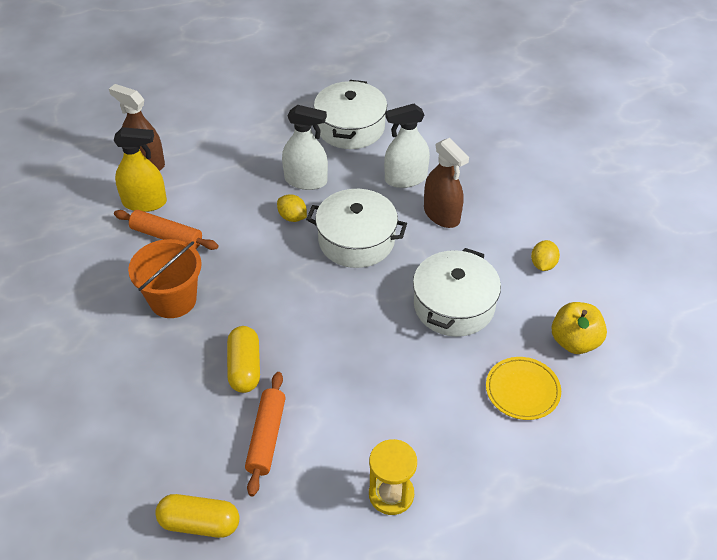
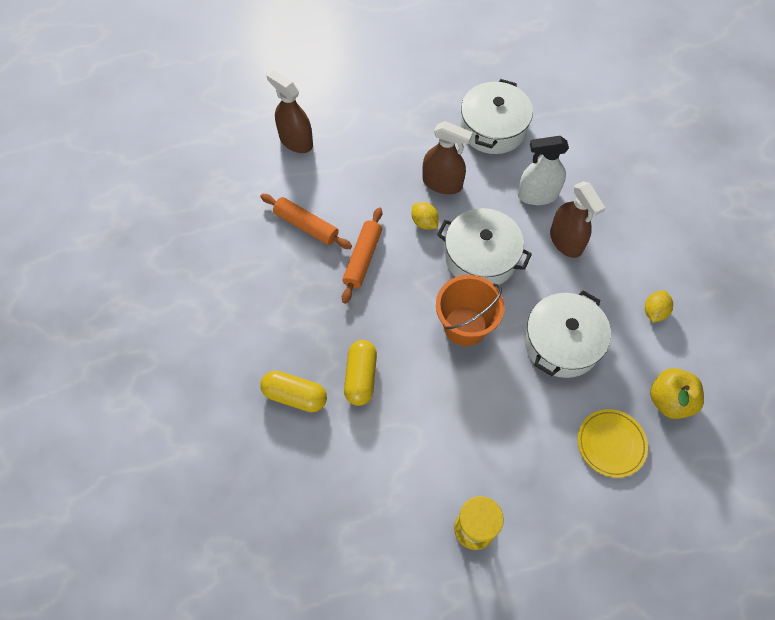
camera: 10 degrees right, 15 degrees up
yellow spray bottle [113,127,167,212] -> none
orange bucket [128,239,202,318] -> orange bucket moved to [436,275,505,346]
yellow capsule [155,494,240,538] -> yellow capsule moved to [260,371,327,412]
orange rolling pin [245,372,286,496] -> orange rolling pin moved to [342,207,382,304]
white spray bottle [282,105,328,190] -> brown spray bottle [423,121,473,194]

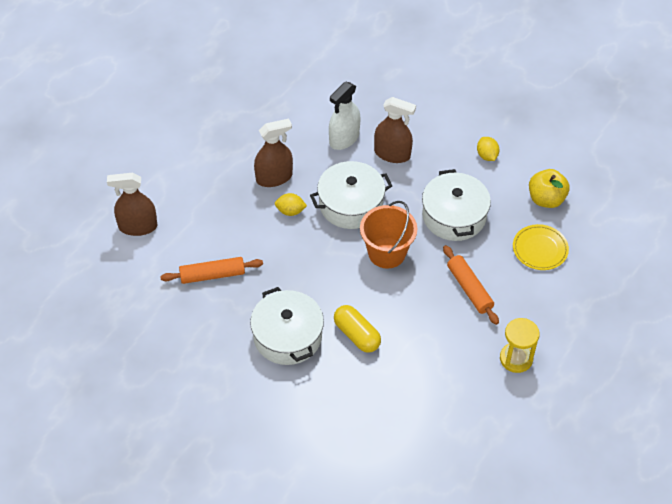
camera: 45 degrees left, 10 degrees down
yellow capsule [260,371,327,412] -> none
orange rolling pin [342,207,382,304] -> orange rolling pin moved to [443,245,499,325]
white pot [461,79,533,154] -> white pot moved to [250,287,324,365]

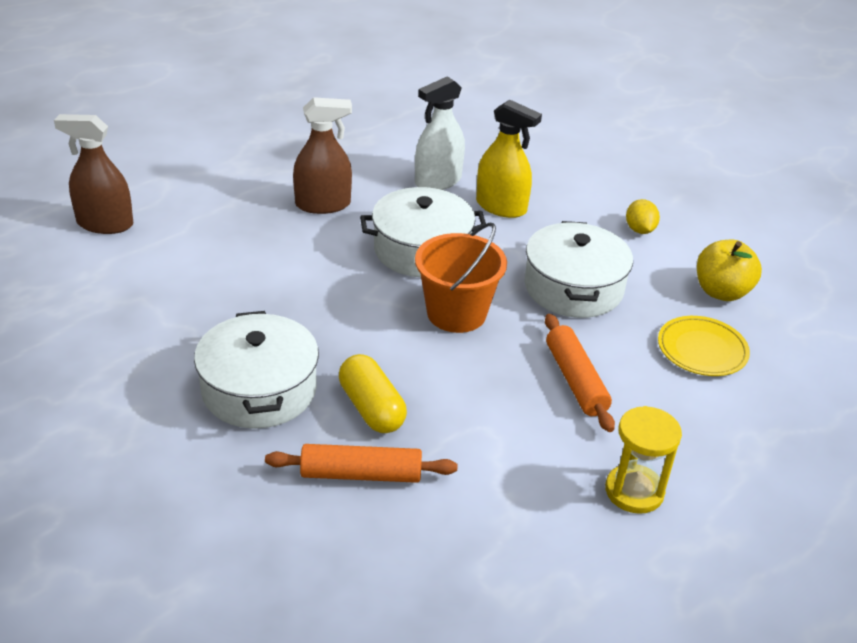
camera: 10 degrees right, 15 degrees down
orange rolling pin [160,257,263,284] -> orange rolling pin moved to [265,444,457,483]
yellow lemon [275,193,307,216] -> none
brown spray bottle [374,97,416,163] -> yellow spray bottle [476,100,542,218]

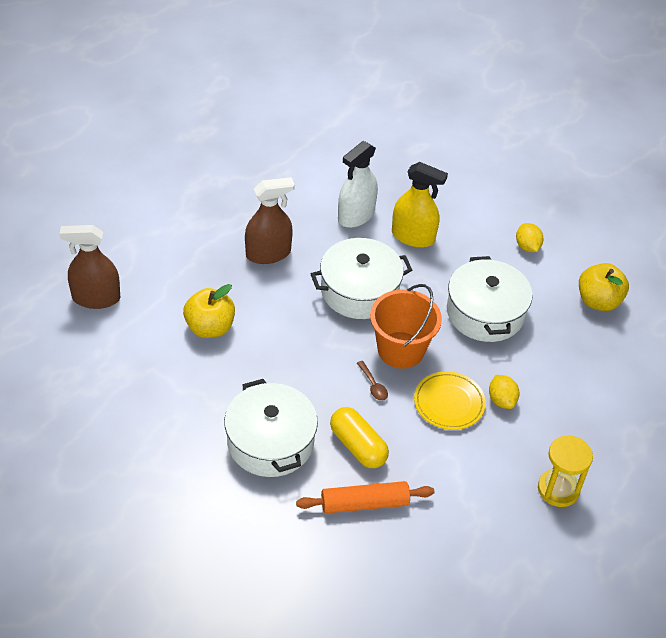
camera: 10 degrees left, 10 degrees up
orange rolling pin [545,314,615,432] -> yellow lemon [489,375,519,409]
yellow plate [658,316,750,376] -> yellow plate moved to [414,371,486,430]
none -> yellow apple [183,284,235,338]
none -> brown spoon [357,361,388,401]

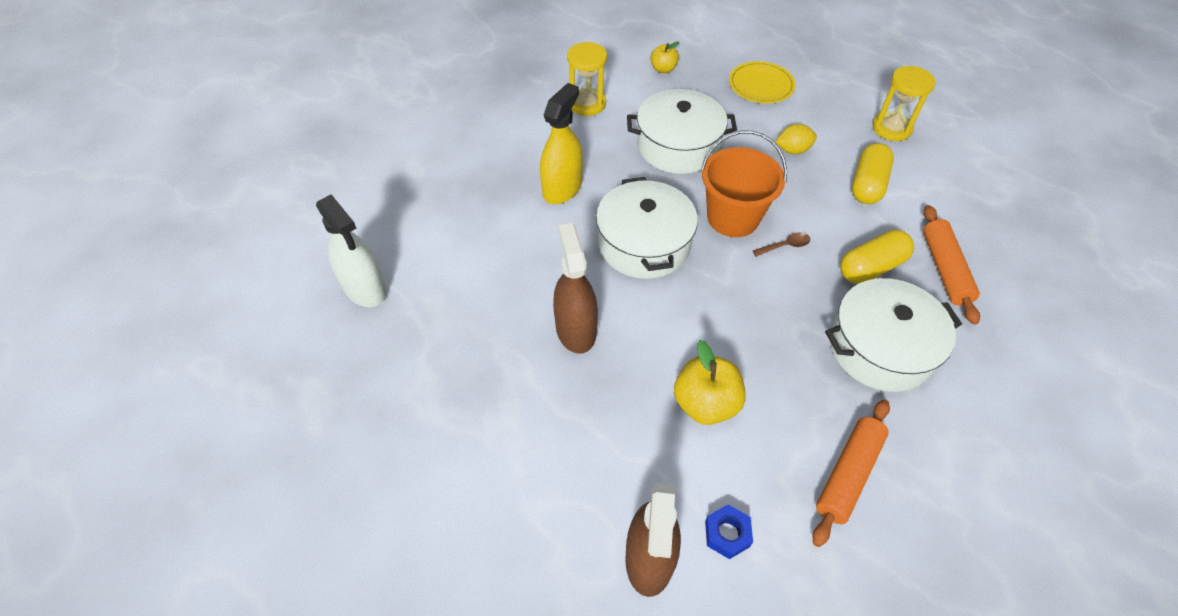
camera: 80 degrees left, 5 degrees up
white spray bottle [338,141,378,228] -> white spray bottle moved to [316,194,387,307]
yellow plate [414,371,486,430] -> yellow plate moved to [729,61,796,103]
yellow lemon [516,223,544,252] -> yellow hourglass [567,42,607,116]
yellow apple [579,263,629,311] -> yellow apple [650,41,679,73], size x0.59
none -> blue nut [705,505,753,559]
none -> orange rolling pin [812,399,890,547]
none -> yellow capsule [852,143,894,204]

